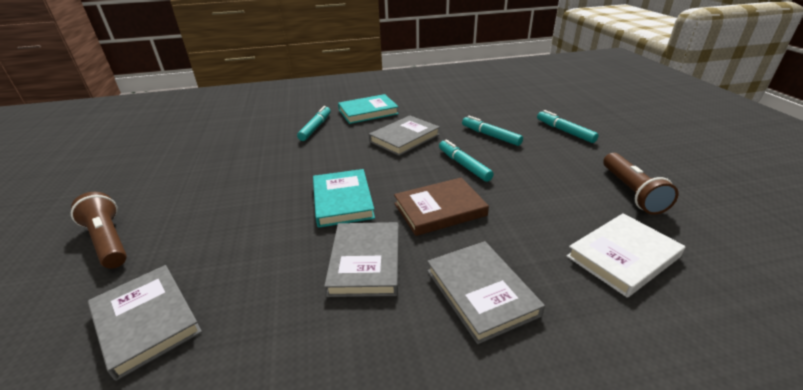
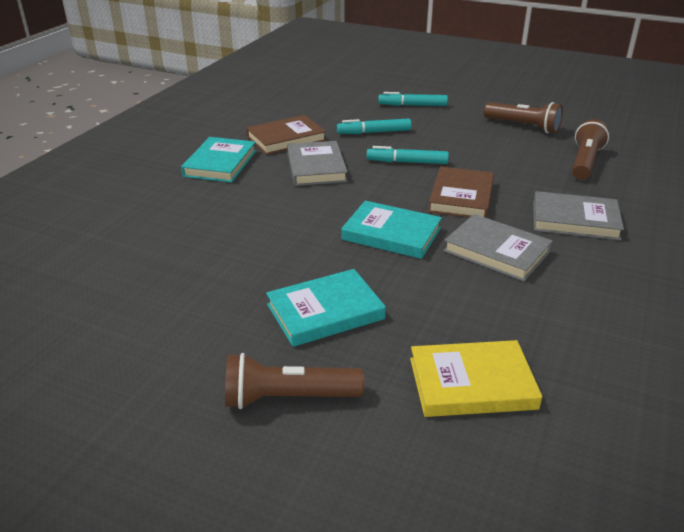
camera: 55 degrees left, 0 degrees up
grey book [88,265,202,381] -> yellow book [410,340,542,417]
turquoise marker [297,106,331,141] -> none
white book [567,213,685,298] -> brown flashlight [572,119,609,180]
none -> brown book [246,115,326,155]
none -> turquoise book [266,269,386,347]

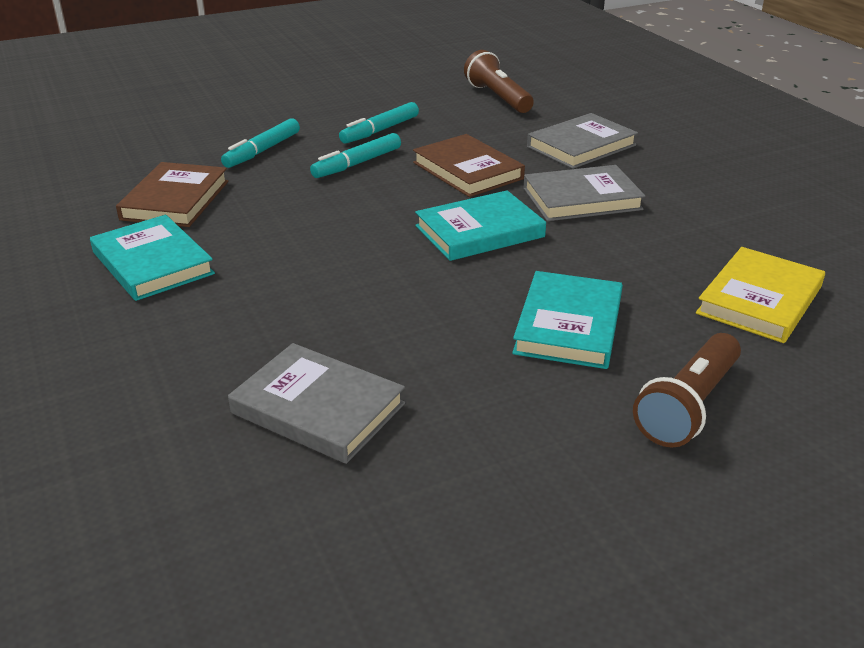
camera: 50 degrees left, 0 degrees up
grey book [287,141,348,186] -> grey book moved to [228,343,405,464]
turquoise marker [378,92,448,106] -> turquoise marker moved to [339,102,419,144]
brown flashlight [484,102,563,133] -> none

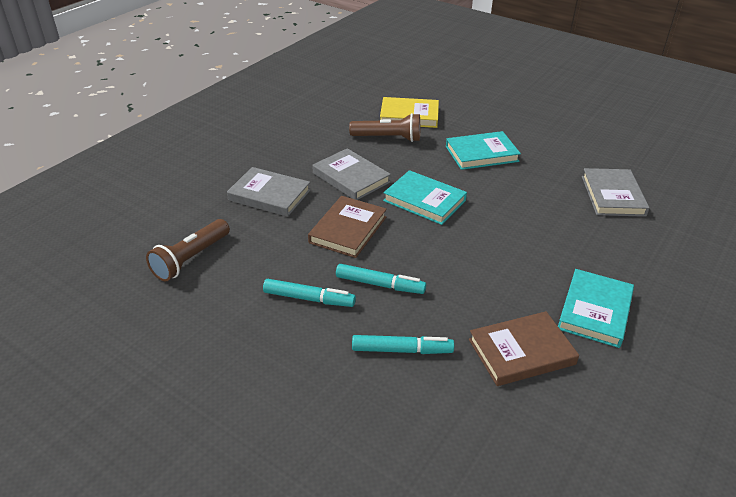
camera: 120 degrees left, 5 degrees up
brown flashlight [633,333,741,448] -> brown flashlight moved to [349,113,420,142]

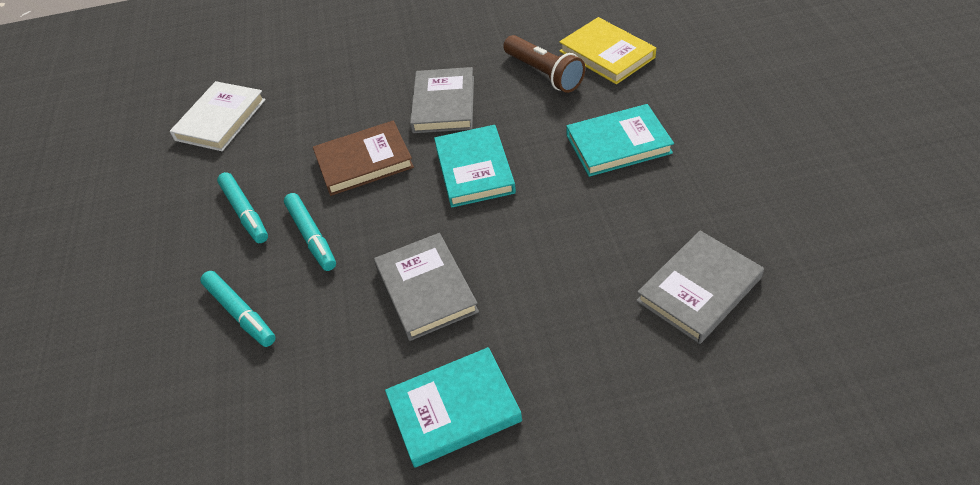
camera: 50 degrees right, 10 degrees up
brown flashlight [146,219,230,282] -> white book [170,81,266,151]
grey book [227,167,311,217] -> grey book moved to [374,233,479,341]
turquoise book [446,131,521,170] -> turquoise book turned 45 degrees counterclockwise [566,104,674,177]
brown book [469,311,579,386] -> none

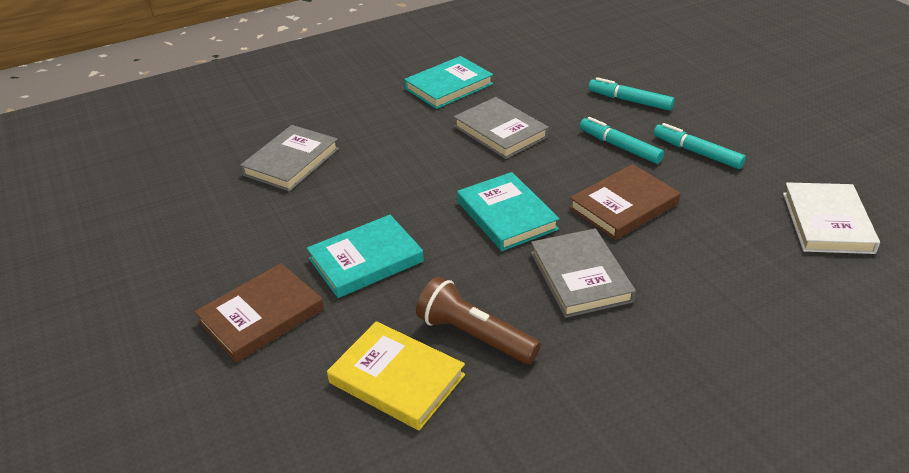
camera: 160 degrees right, 10 degrees down
none -> brown book [195,263,324,362]

